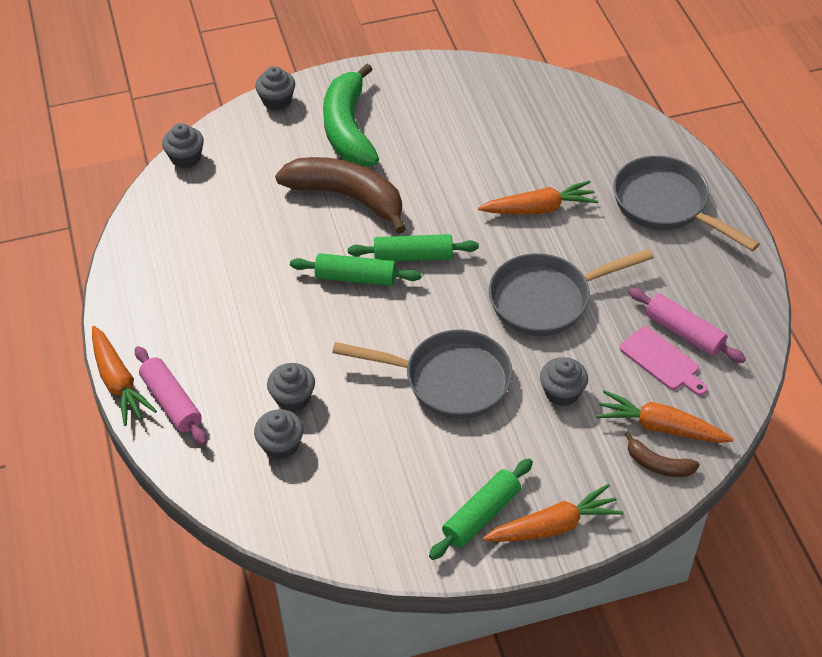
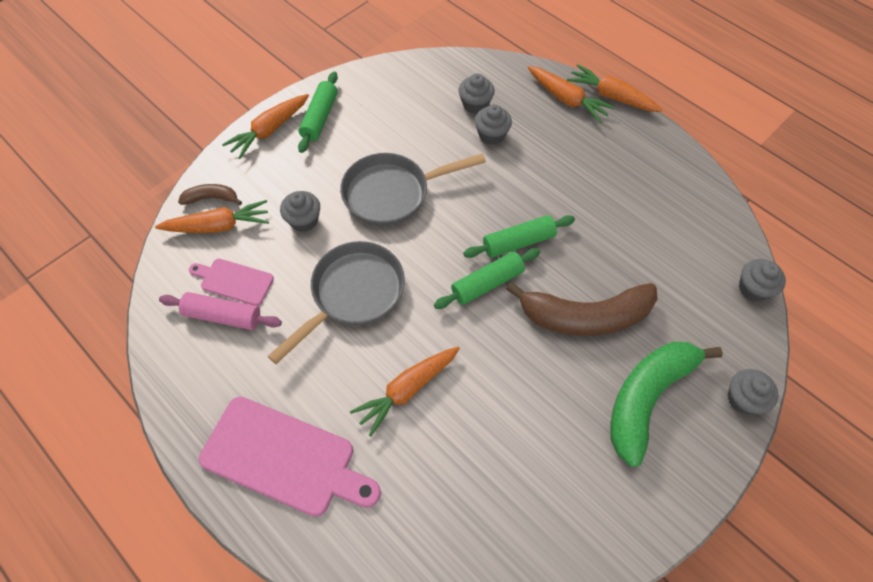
camera: 150 degrees right, 10 degrees up
pink rolling pin [135,346,207,445] -> orange carrot [528,66,615,123]
green banana [323,63,379,167] -> green banana turned 105 degrees counterclockwise [610,342,723,467]
grey pan [613,156,760,251] -> pink cutting board [199,397,381,517]

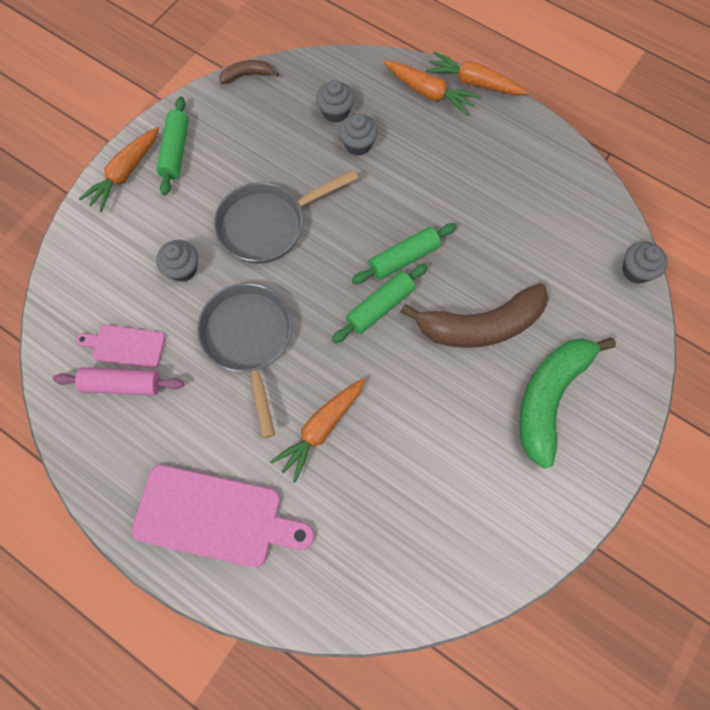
camera: 10 degrees left, 10 degrees up
orange carrot [155,200,269,233] -> none
brown banana [178,184,242,205] -> brown banana moved to [220,60,279,84]
grey pan [268,241,405,364] -> grey pan turned 45 degrees counterclockwise [197,283,292,438]
grey cupcake [728,369,778,415] -> none

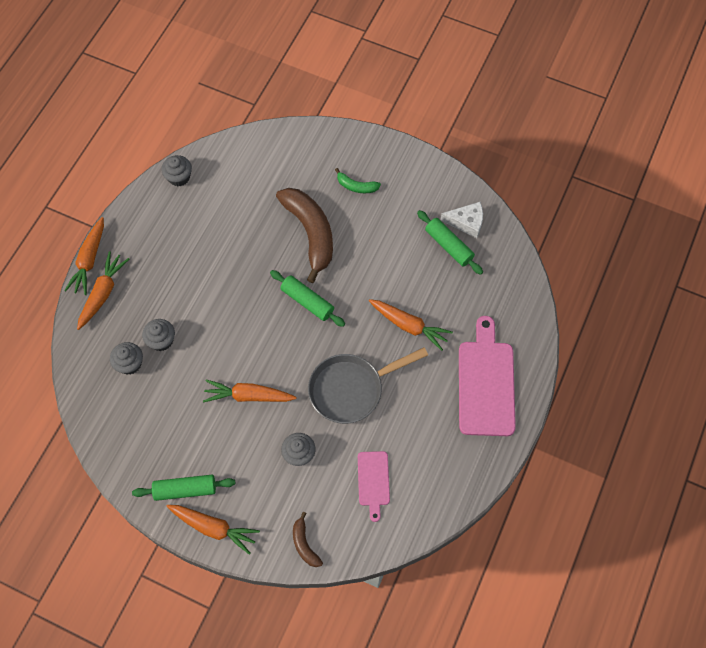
camera: 100 degrees left, 5 degrees down
pink rolling pin [53,367,184,395] -> none
grey pan [214,169,358,264] -> orange carrot [203,379,297,403]
brown banana [220,60,279,84] -> brown banana moved to [293,512,323,567]
green rolling pin [352,223,457,284] -> green rolling pin moved to [417,210,483,275]
green banana [519,338,616,469] -> green banana [335,168,381,193], size x0.46
grey cupcake [622,241,668,284] -> grey cupcake moved to [161,155,192,186]
none -> white cheese [441,202,483,238]

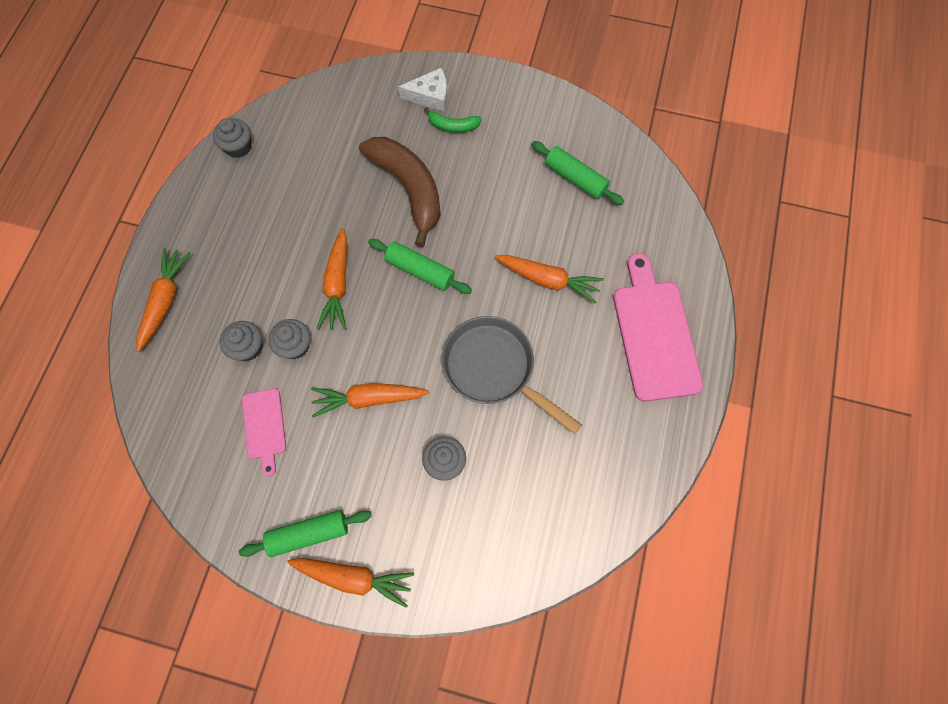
camera: 10 degrees left, 5 degrees up
orange carrot [64,217,104,295] -> orange carrot moved to [316,228,347,330]
grey cupcake [110,342,143,375] -> grey cupcake moved to [269,319,310,359]
brown banana [293,512,323,567] -> none
grey pan [308,347,428,424] -> grey pan turned 75 degrees clockwise [442,316,582,434]
pink cutting board [358,451,390,522] -> pink cutting board moved to [242,388,286,476]
white cheese [441,202,483,238] -> white cheese moved to [398,68,447,111]

